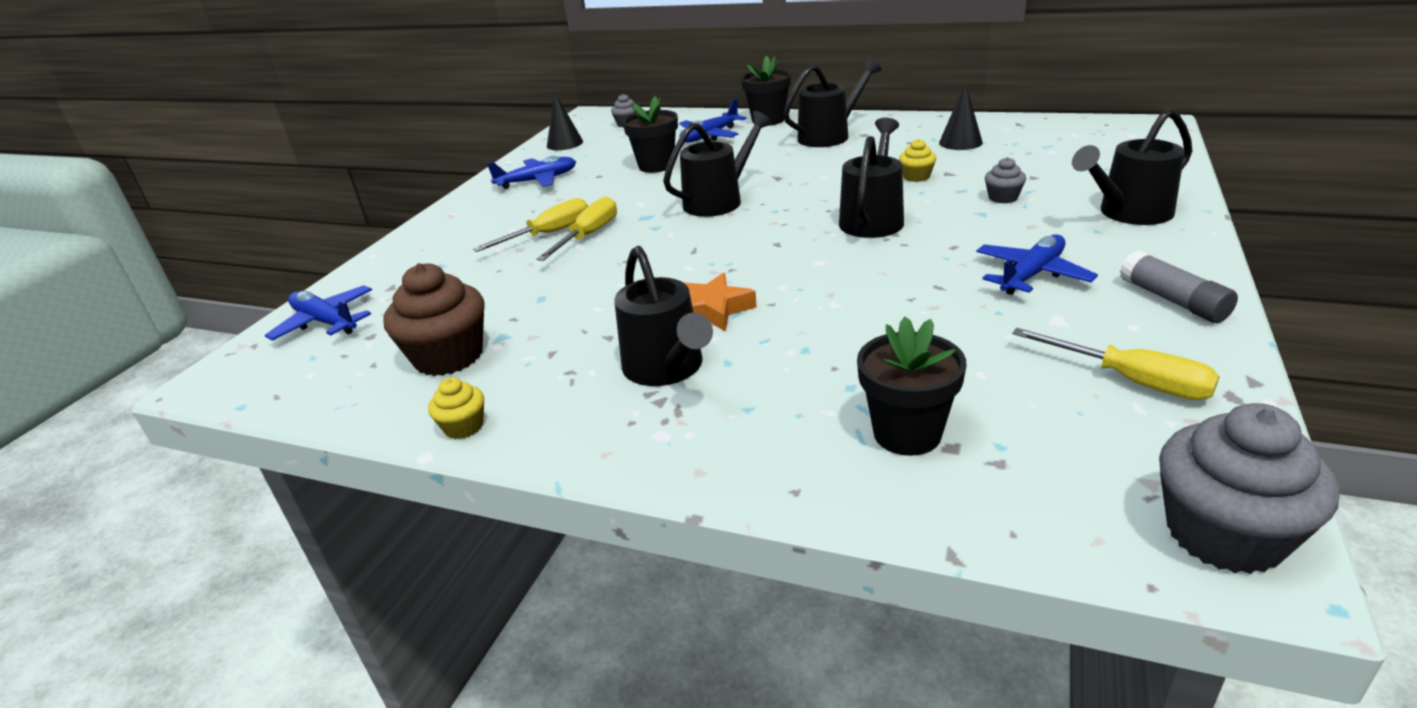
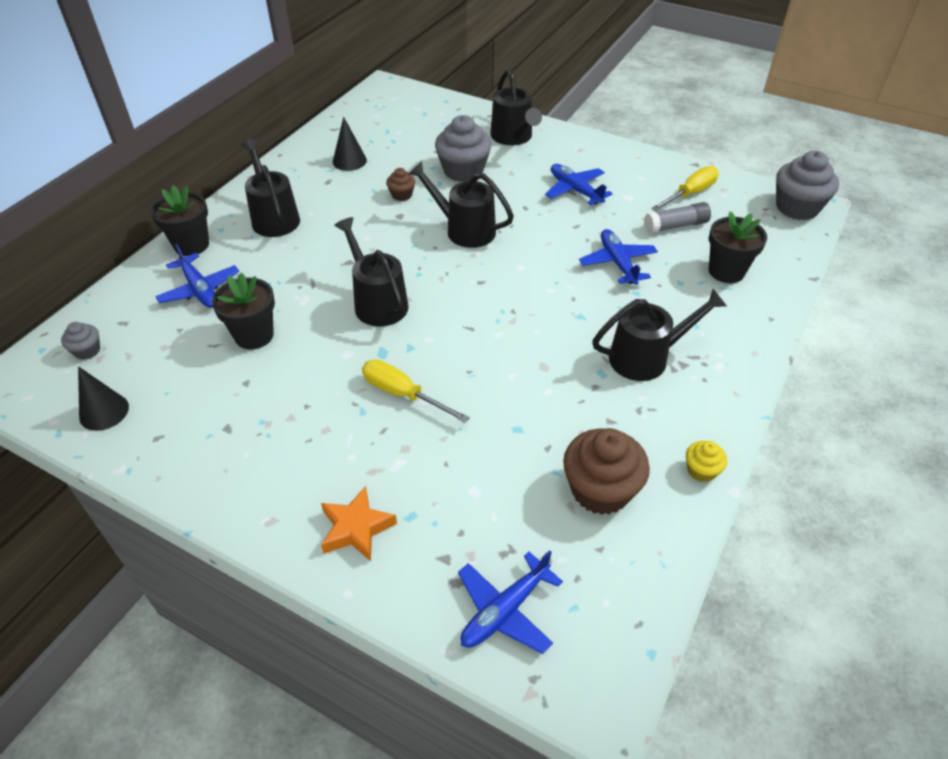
camera: 85 degrees left, 15 degrees up
yellow screwdriver [473,198,588,252] -> none
blue plane [487,156,576,189] -> blue plane moved to [579,229,658,285]
orange star [684,273,757,332] -> orange star moved to [321,486,397,561]
yellow cupcake [899,139,936,182] -> brown cupcake [386,168,415,201]
grey cupcake [985,157,1026,204] -> grey cupcake [435,115,492,182], size x2.01
grey glue stick [1120,250,1238,323] -> grey glue stick moved to [644,202,711,233]

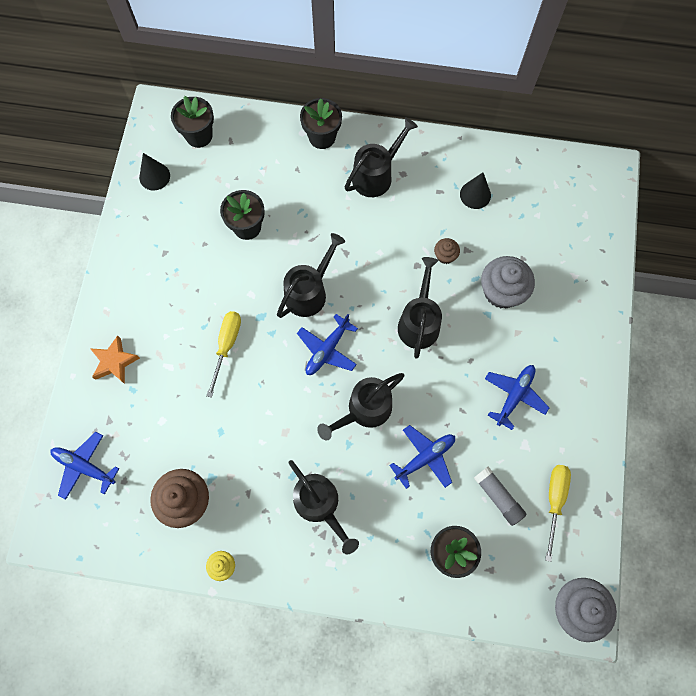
camera: 70 degrees right, 25 degrees up
grey cupcake [61,322,100,360] -> black flower pot [171,96,214,148]
blue plane [155,243,239,308] -> blue plane moved to [297,314,358,375]
black watering can [490,69,542,145] -> black watering can moved to [317,373,404,441]
yellow screwdriver [651,166,719,211] -> yellow screwdriver turned 105 degrees counterclockwise [545,465,571,562]

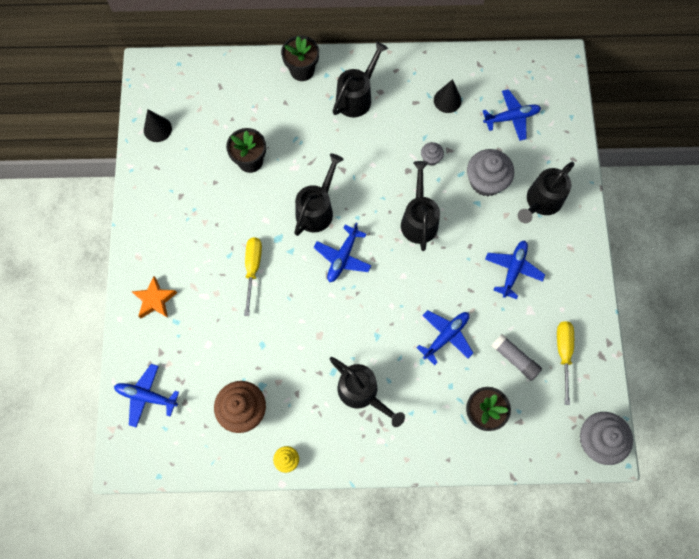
camera: 10 degrees left, 0 degrees up
black flower pot [171,96,214,148] -> none
black watering can [317,373,404,441] -> black watering can moved to [518,162,574,223]
brown cupcake [434,238,460,264] -> grey cupcake [421,142,444,165]
none -> blue plane [483,89,541,141]

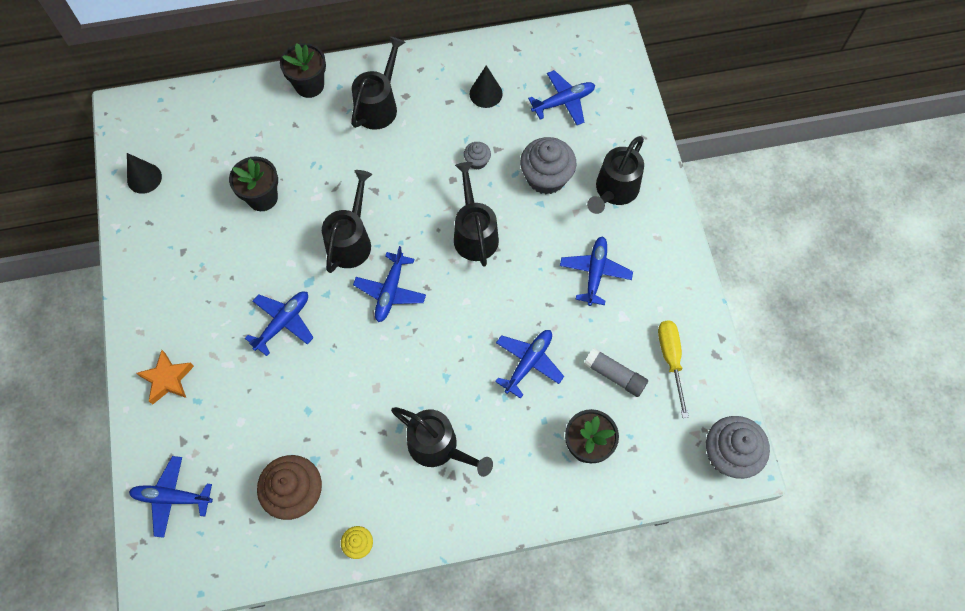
camera: 10 degrees left, 5 degrees down
yellow screwdriver [244,237,262,316] -> blue plane [245,292,314,356]

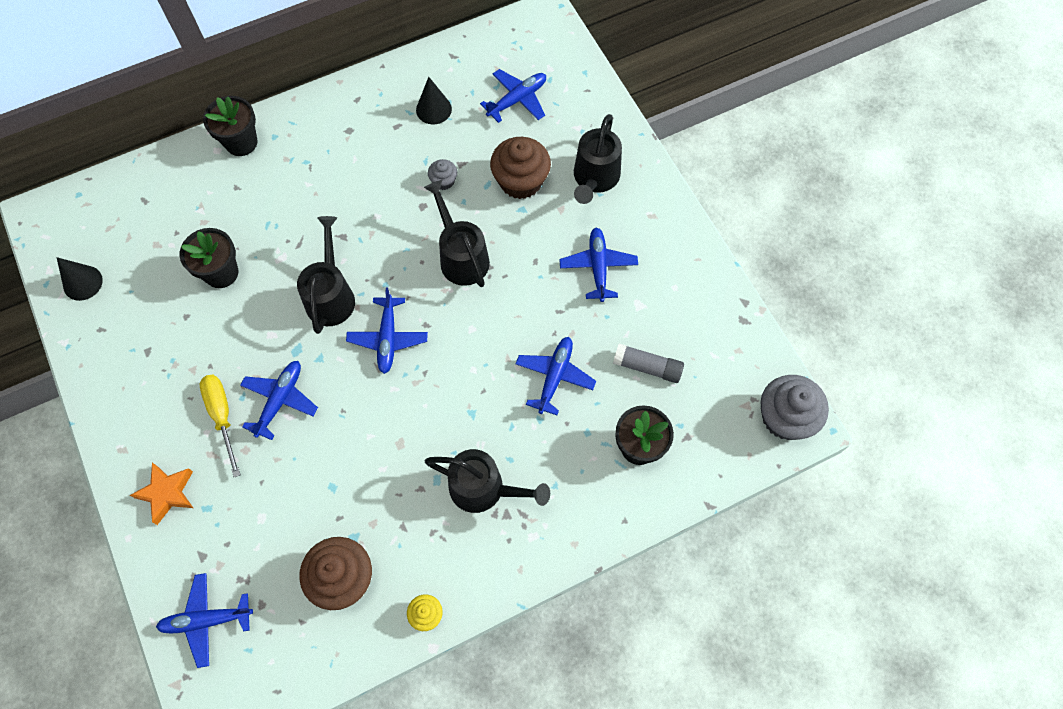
camera: 15 degrees left, 0 degrees up
black watering can [351,36,405,130] -> none
grey cupcake [520,137,577,194] -> brown cupcake [490,137,551,199]
yellow screwdriver [658,320,689,418] -> yellow screwdriver moved to [200,375,241,477]

